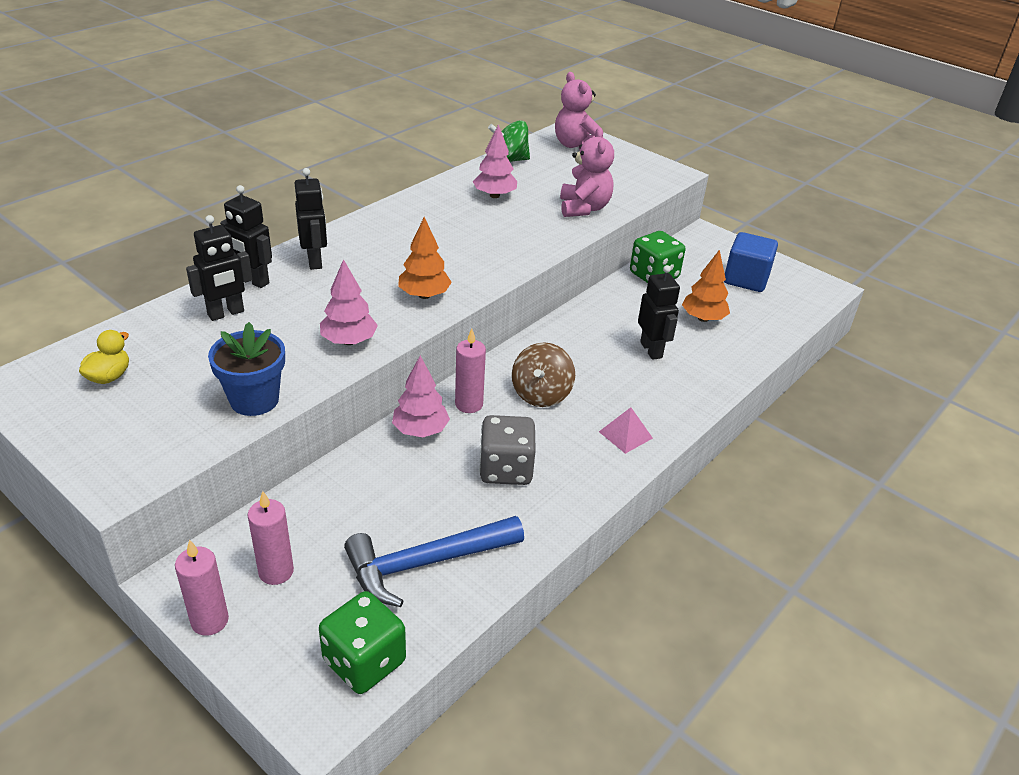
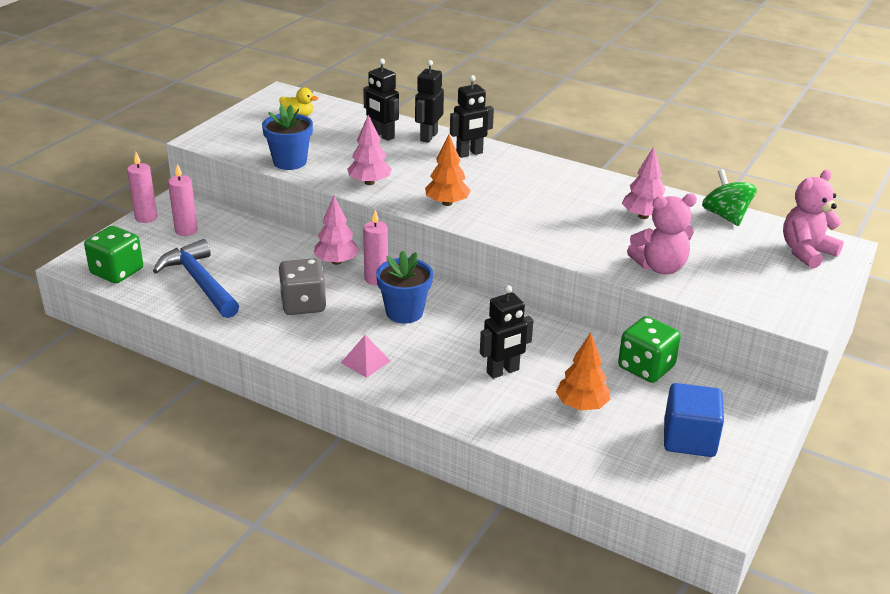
camera: 80 degrees right, 5 degrees down
brown spinning top [512,342,575,407] -> blue flower pot [376,251,433,324]

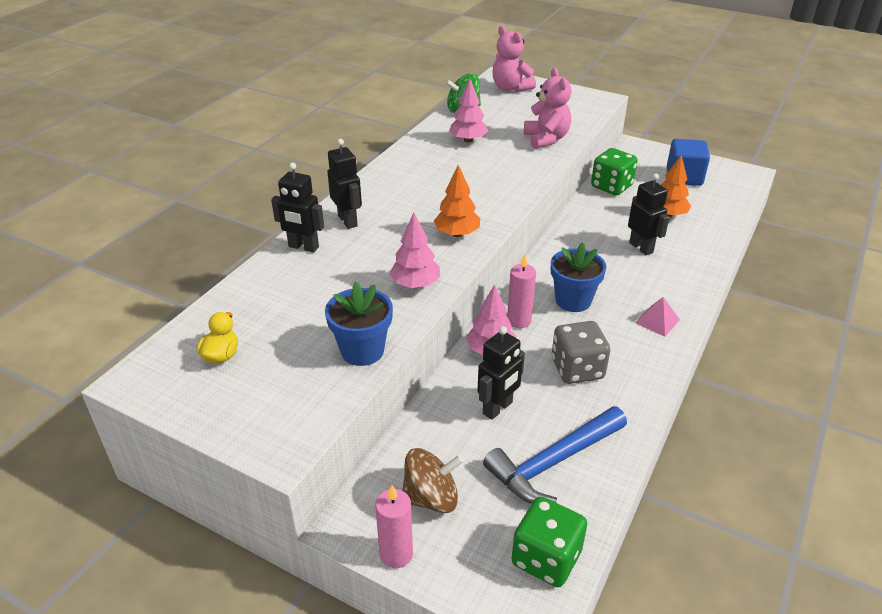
camera: 90 degrees left, 5 degrees up
pink candle [168,164,198,236] -> brown spinning top [402,448,464,513]
black robot [363,58,399,141] -> black robot moved to [477,326,525,420]

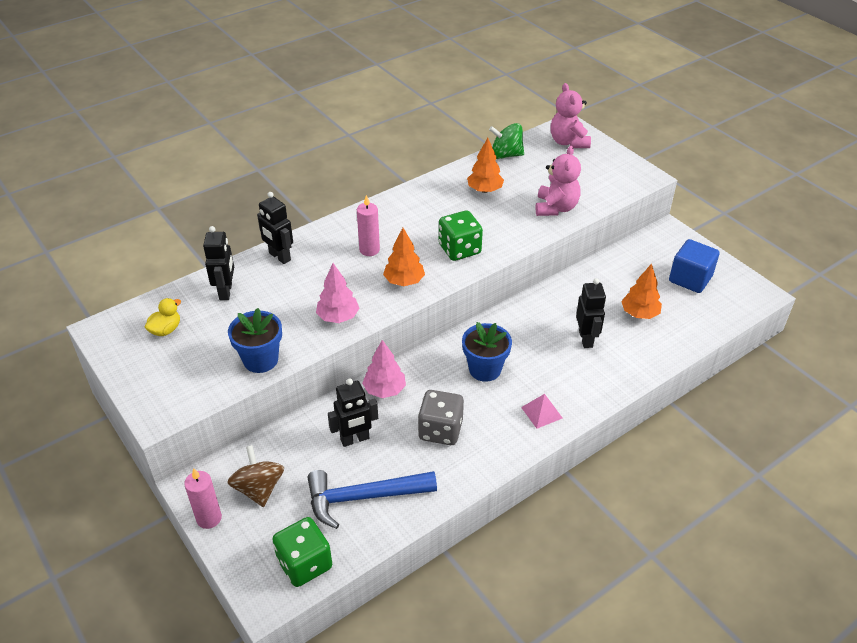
camera: 25 degrees right, 5 degrees up
black robot [327,139,362,229] -> black robot moved to [203,226,234,300]
brown spinning top [402,448,464,513] -> brown spinning top turned 120 degrees counterclockwise [227,445,284,507]
pink tree [449,78,488,143] -> orange tree [467,138,504,193]
pink candle [507,254,536,328] -> pink candle moved to [357,195,380,256]
green dice [591,148,638,195] -> green dice moved to [439,210,483,261]

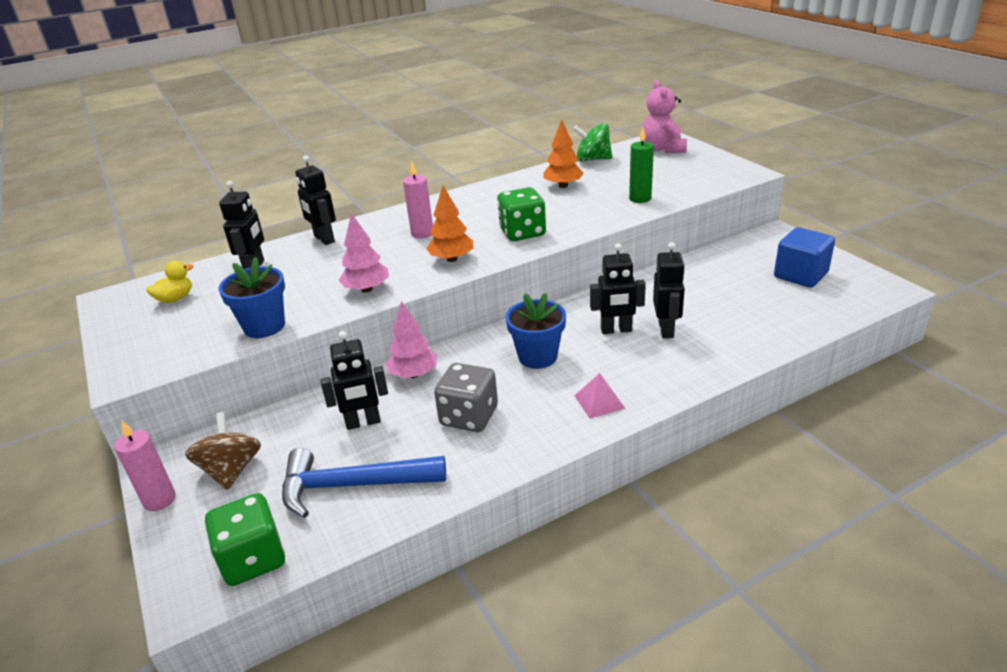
camera: 10 degrees right, 10 degrees down
pink teddy bear [536,146,581,216] -> green candle [629,128,654,203]
orange tree [621,263,662,319] -> none
none -> black robot [590,243,646,334]

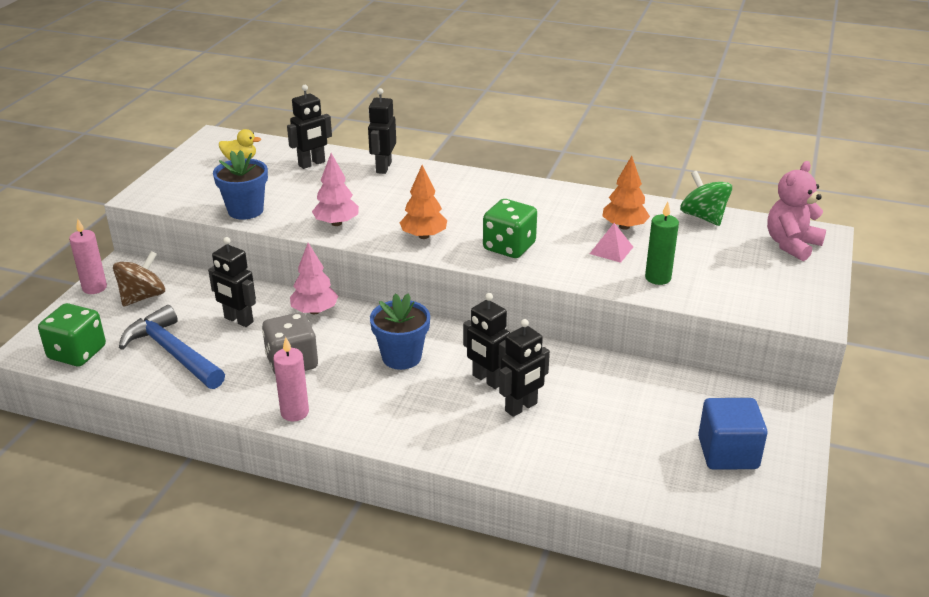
camera: 45 degrees right, 0 degrees up
pink candle [403,162,433,238] -> pink candle moved to [273,337,309,421]
pink pyramid [574,373,626,419] -> pink pyramid moved to [590,223,633,263]

